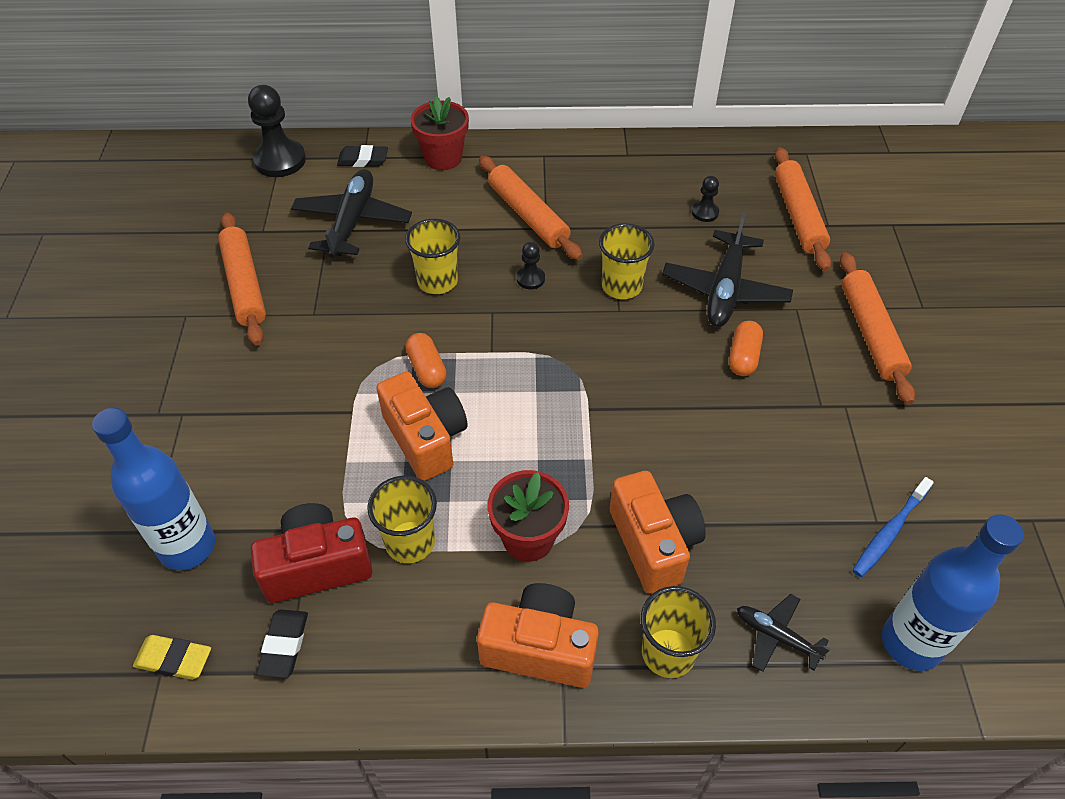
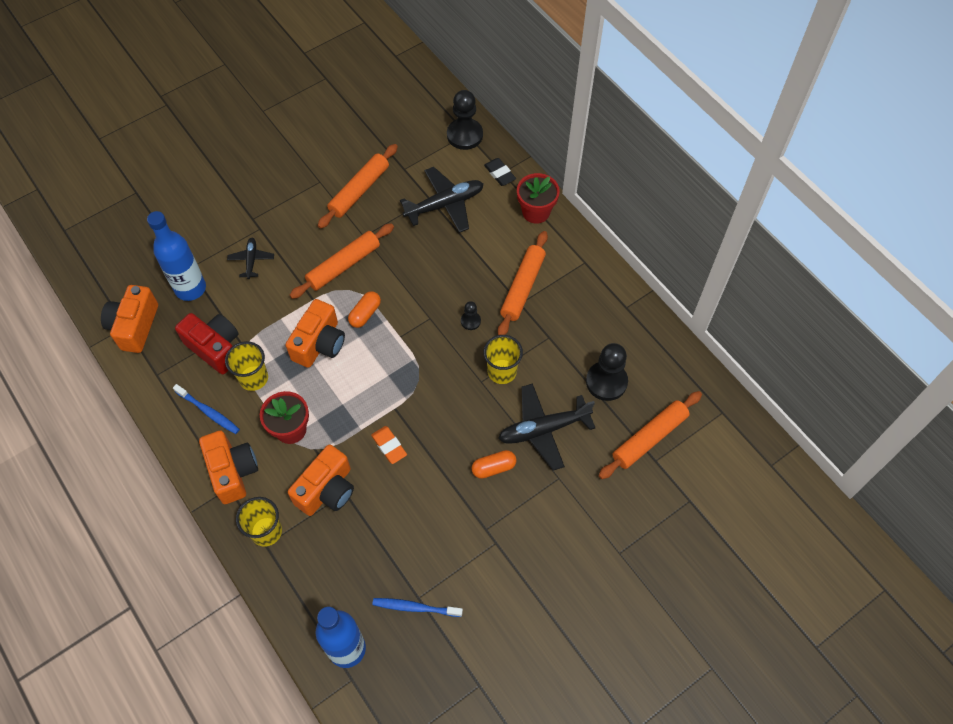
camera: 55 degrees right, 10 degrees up
yellow eraser [133,635,211,680] -> orange camera [101,285,158,353]
black eraser [256,609,308,678] -> none
yellow cup [405,219,460,294] -> none
black pawn [692,176,719,222] -> black pawn [586,343,628,401], size x1.99
black plane [737,594,830,672] -> black plane moved to [227,238,274,279]
orange rolling pin [840,252,915,405] -> orange rolling pin moved to [290,223,394,299]
none -> blue toothbrush [173,384,240,434]
none -> orange eraser [371,426,407,464]

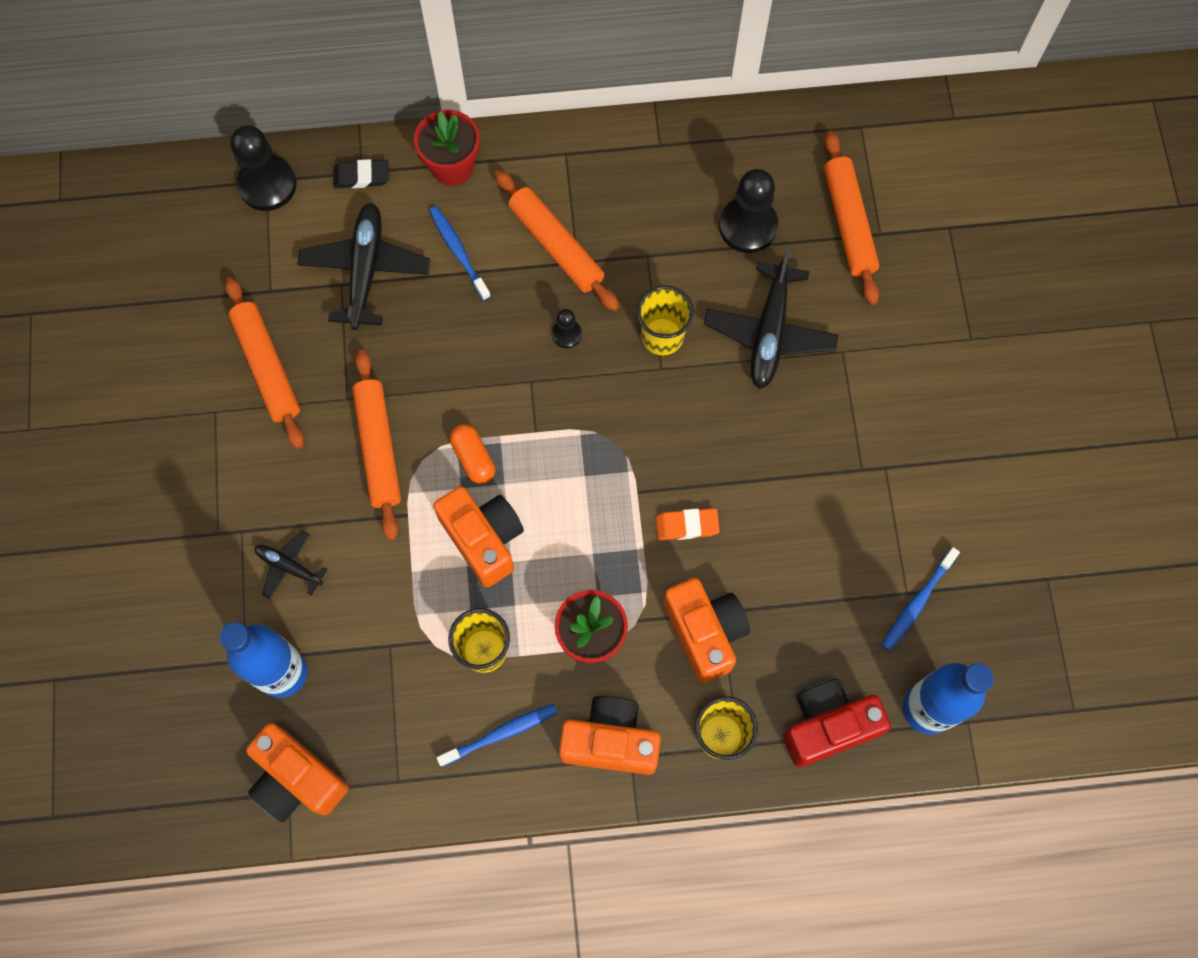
camera: 60 degrees left, 10 degrees up
red camera [175,313,239,375] -> red camera moved to [783,679,891,767]
orange capsule [472,450,516,479] -> none
none -> blue toothbrush [429,206,491,301]

